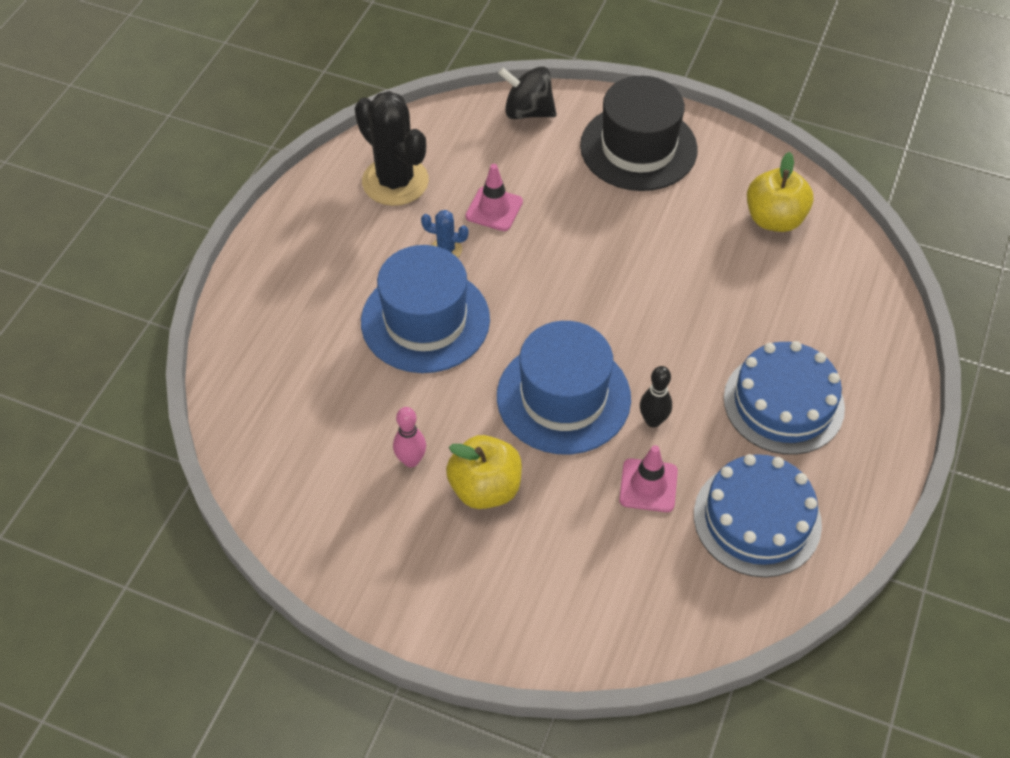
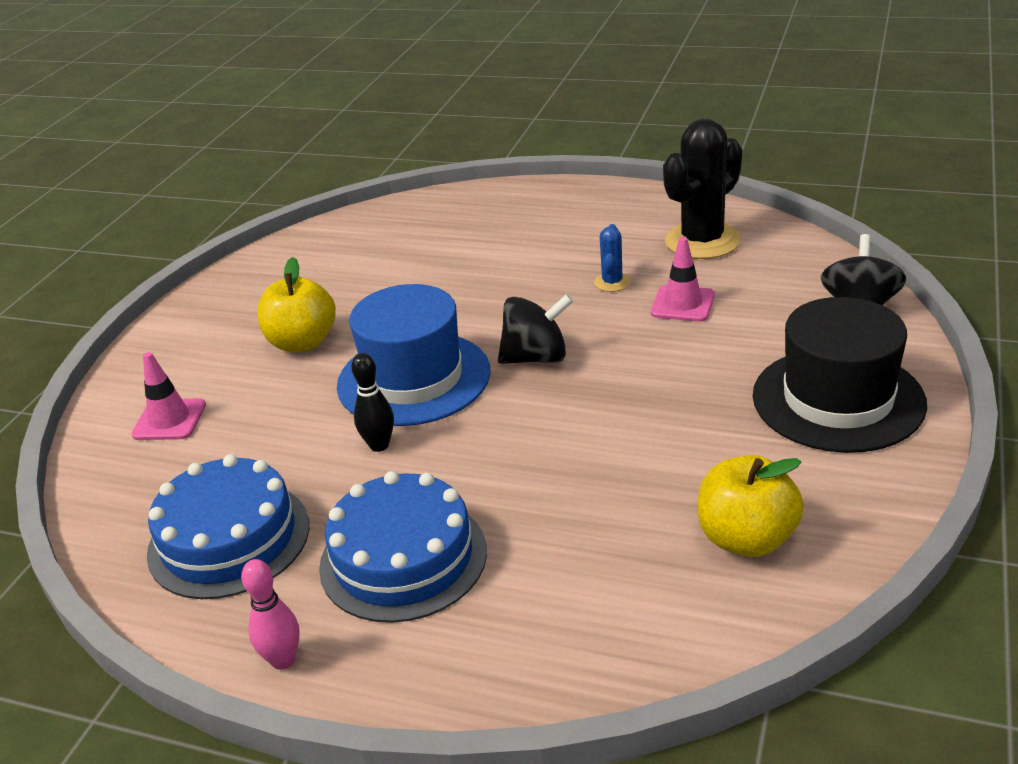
camera: 90 degrees right, 20 degrees down
blue hat [361,245,490,373] -> none
pink bowling pin [393,407,426,467] -> pink bowling pin moved to [241,559,300,670]
pink traffic cone [619,445,678,512] -> pink traffic cone moved to [131,352,206,440]
none -> black spinning top [498,294,573,364]

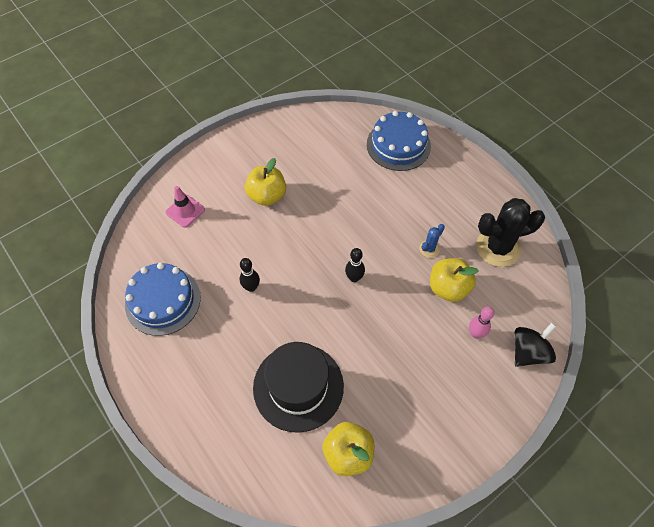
camera: 30 degrees right, 25 degrees up
pink bowling pin [241,559,300,670] -> pink bowling pin moved to [469,307,494,338]
blue cake [319,471,487,623] -> blue cake moved to [367,111,431,171]
blue hat [337,284,491,426] -> none
black spinning top [498,294,573,364] -> black bowling pin [345,248,365,282]
pink traffic cone [651,237,715,322] -> yellow apple [430,258,479,302]
black hat [753,297,927,453] -> black hat moved to [253,342,344,433]

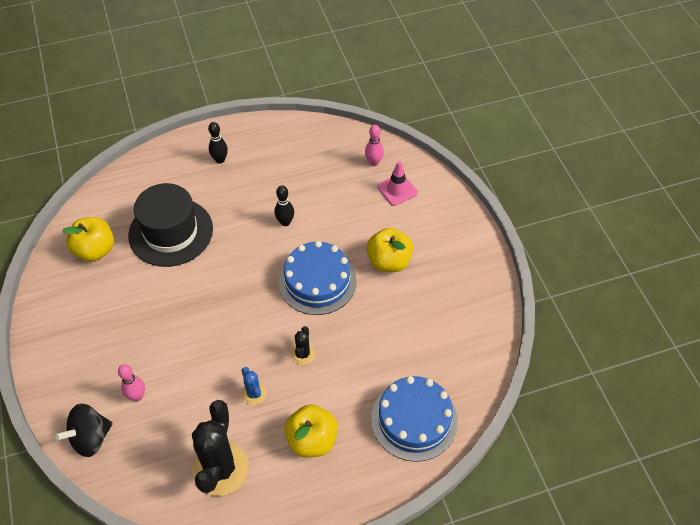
camera: 110 degrees right, 5 degrees down
blue cake [125,263,201,336] -> blue cake moved to [279,241,356,315]
black bowling pin [345,248,365,282] -> black bowling pin moved to [208,122,228,164]
yellow apple [430,258,479,302] -> yellow apple moved to [284,404,338,457]
black spinning top [515,323,557,367] -> black spinning top turned 75 degrees clockwise [55,404,113,457]
none -> black cactus [291,326,315,365]
none -> pink bowling pin [365,125,384,166]

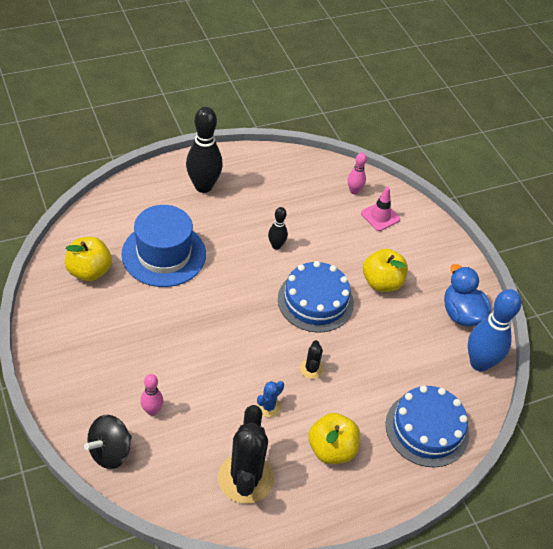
camera: 10 degrees left, 5 degrees down
black hat [128,183,213,267] -> blue hat [121,205,206,287]
black bowling pin [208,122,228,164] -> black bowling pin [186,107,223,193], size x1.93
blue cactus [242,367,266,405] -> blue cactus turned 75 degrees clockwise [257,381,284,417]
none -> blue duck [444,264,491,327]
none -> blue bowling pin [468,289,521,372]

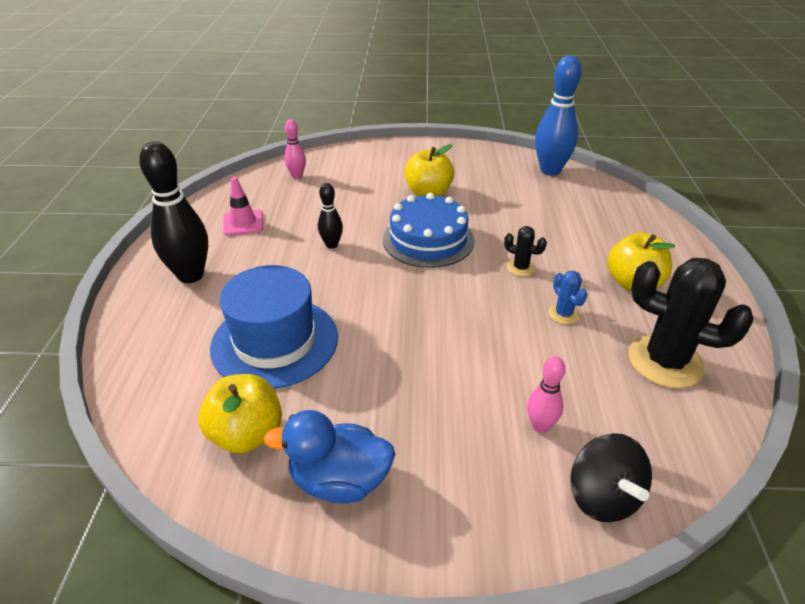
camera: 60 degrees left, 10 degrees down
pink traffic cone [361,187,400,231] -> pink traffic cone moved to [223,177,263,236]
blue cake [386,385,469,467] -> none
blue duck [444,264,491,327] -> blue duck moved to [263,410,395,504]

